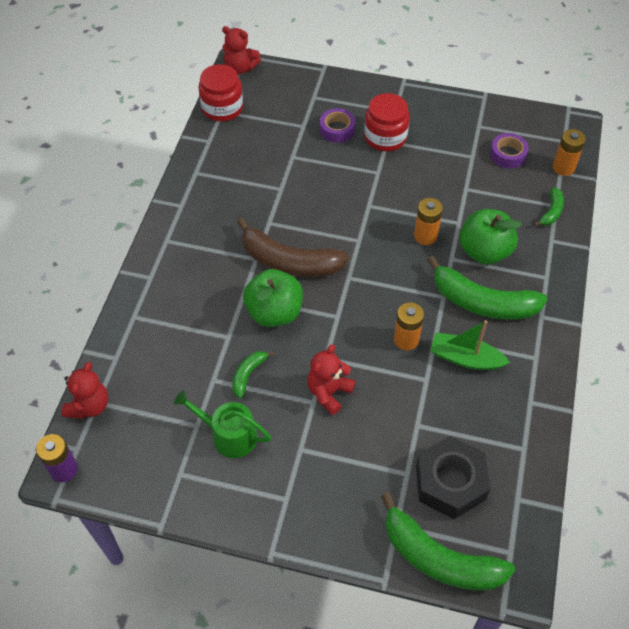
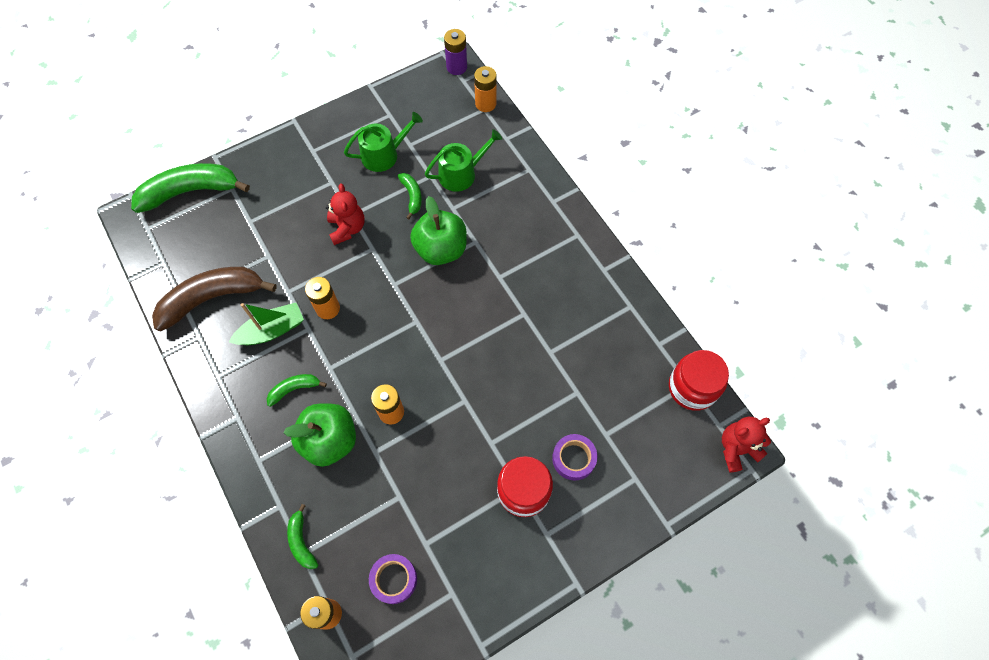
camera: 135 degrees right, 10 degrees up
red teddy bear [61,362,108,419] -> orange battery [474,66,497,112]
brown banana [237,217,349,277] -> brown banana moved to [152,267,276,332]
black nut [416,436,490,519] -> none
green banana [427,256,548,320] -> green banana [267,374,327,407], size x0.47
none -> green watering can [425,129,502,192]

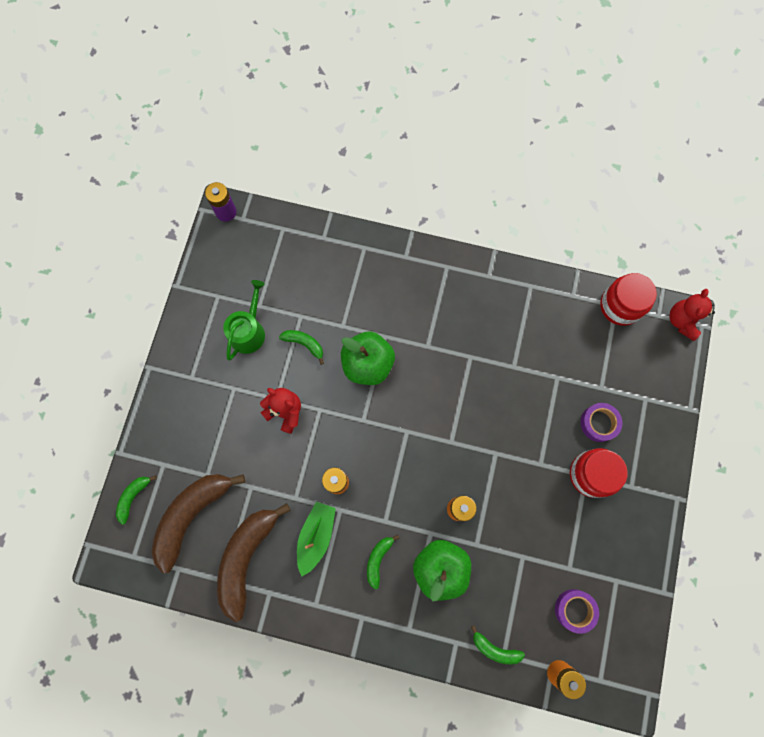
camera: 45 degrees left, 10 degrees up
green banana [131,163,250,213] -> green banana [116,475,157,525], size x0.47
green watering can [425,129,502,192] -> none
orange battery [474,66,497,112] -> none
none -> brown banana [151,474,245,574]

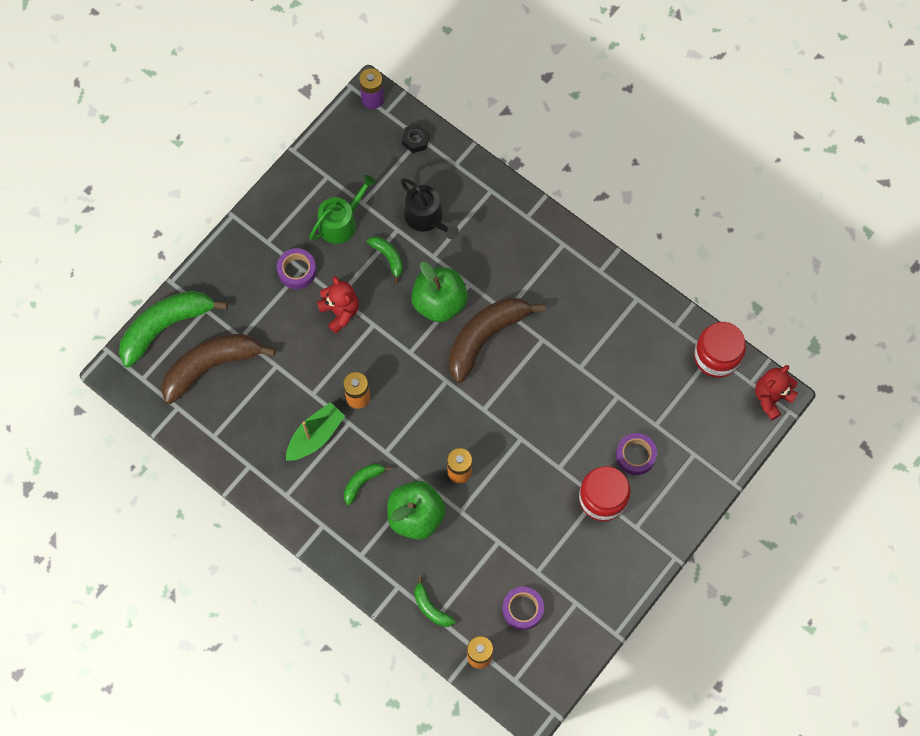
camera: 25 degrees right, 5 degrees down
green banana [116,475,157,525] -> green banana [119,291,228,368], size x2.11
brown banana [217,503,291,622] -> brown banana moved to [449,297,545,383]
none -> purple tape [277,248,317,289]
none -> black watering can [401,178,459,239]
none -> black nut [402,123,429,153]

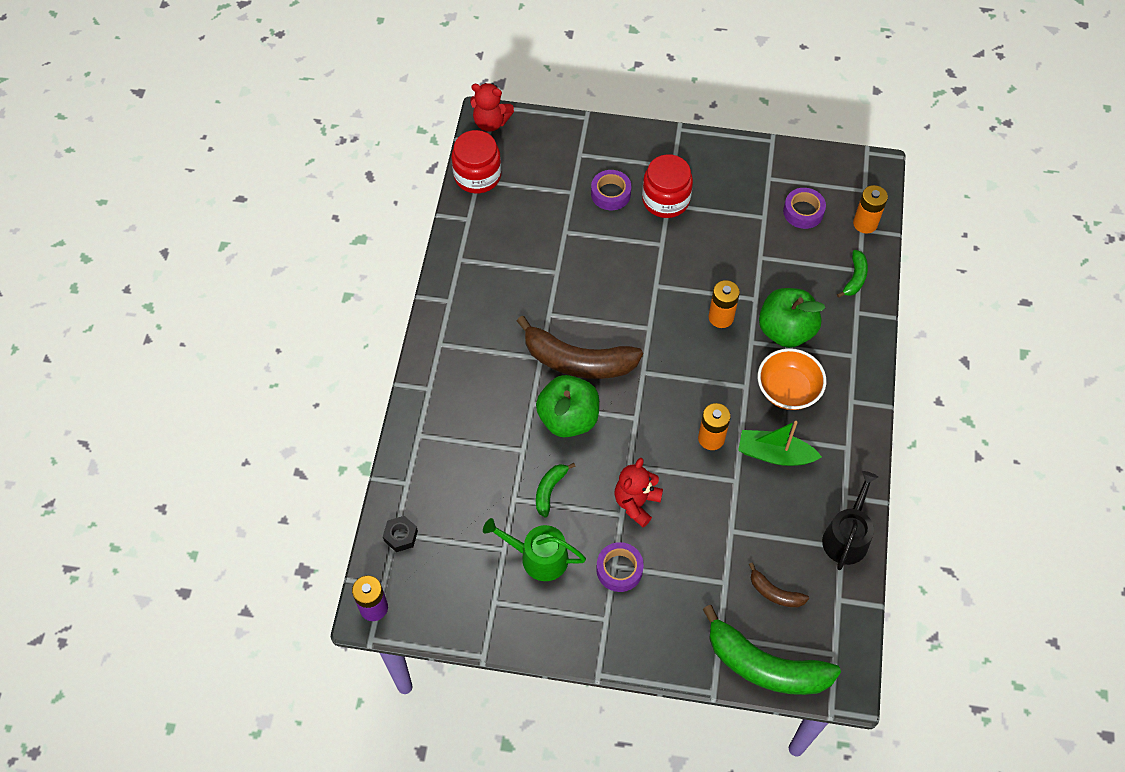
camera: 120 degrees left, 10 degrees down
brown banana [161,334,276,404] -> brown banana [749,562,809,607], size x0.47
green banana [344,464,392,505] -> orange bowl [758,348,826,410]
black watering can [401,178,459,239] -> black watering can moved to [822,471,878,570]

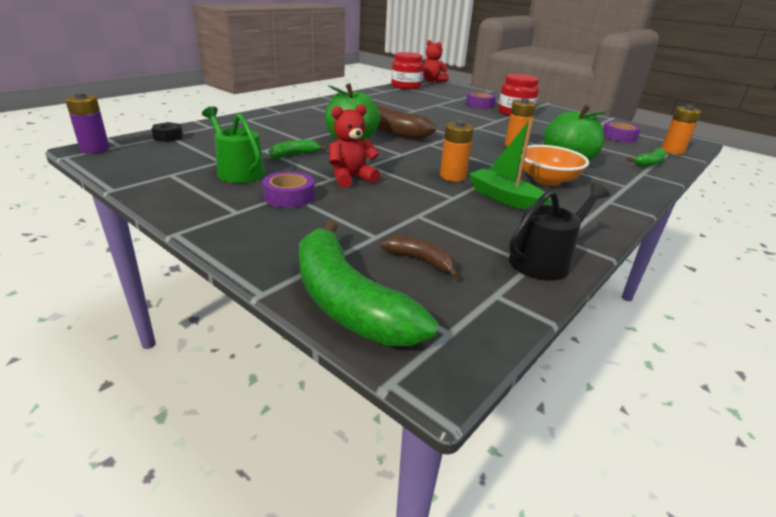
camera: 30 degrees right, 30 degrees down
brown banana [749,562,809,607] -> brown banana turned 150 degrees clockwise [380,235,459,278]

